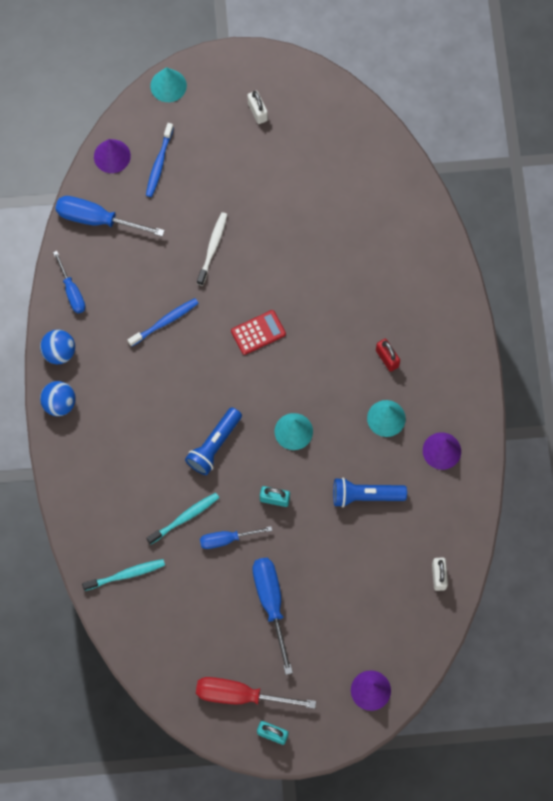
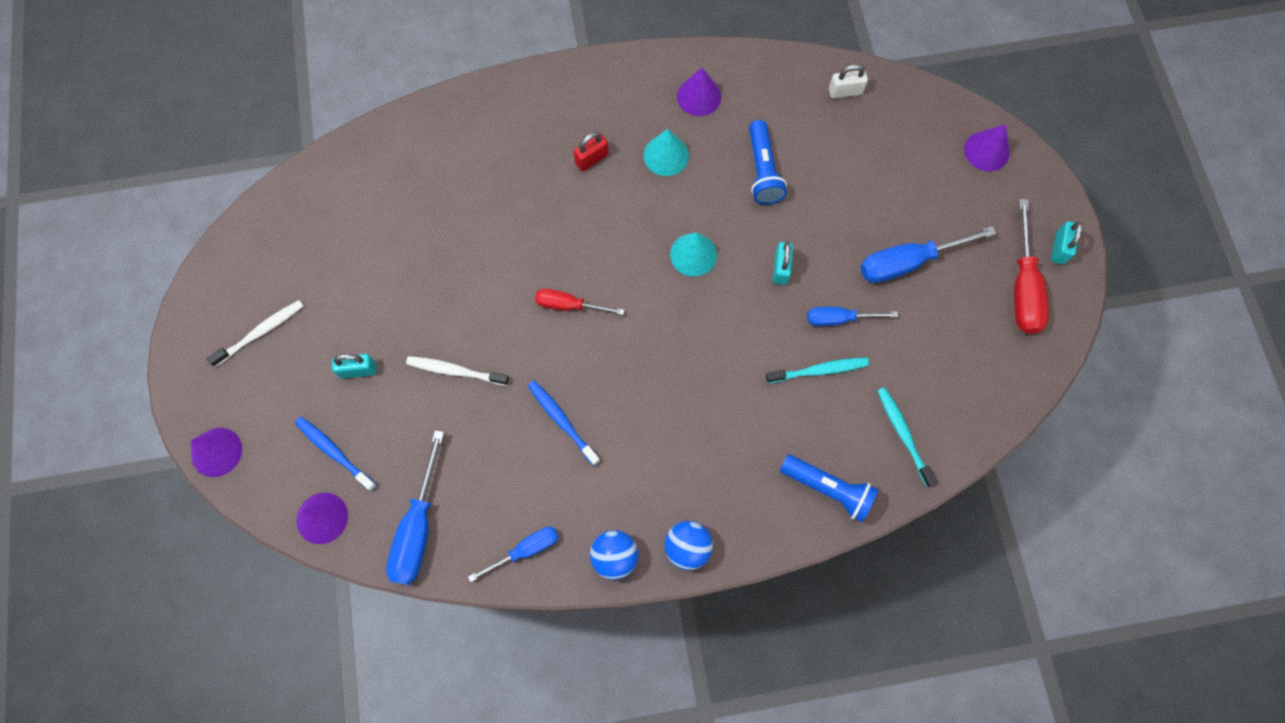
camera: 95 degrees left, 0 degrees up
blue toothbrush [146,123,174,197] -> blue toothbrush turned 150 degrees counterclockwise [295,417,377,491]
turquoise toothbrush [146,493,219,545] -> turquoise toothbrush turned 120 degrees clockwise [766,357,870,383]
turquoise cone [150,67,187,102] -> purple cone [191,428,242,477]
blue flashlight [185,407,242,475] -> blue flashlight moved to [780,455,879,523]
blue screwdriver [200,526,272,549] -> blue screwdriver turned 105 degrees clockwise [807,307,898,326]
red calculator [231,310,286,355] -> red screwdriver [535,289,624,315]
white padlock [247,91,268,124] -> white toothbrush [207,300,303,367]
none -> turquoise padlock [332,354,376,379]

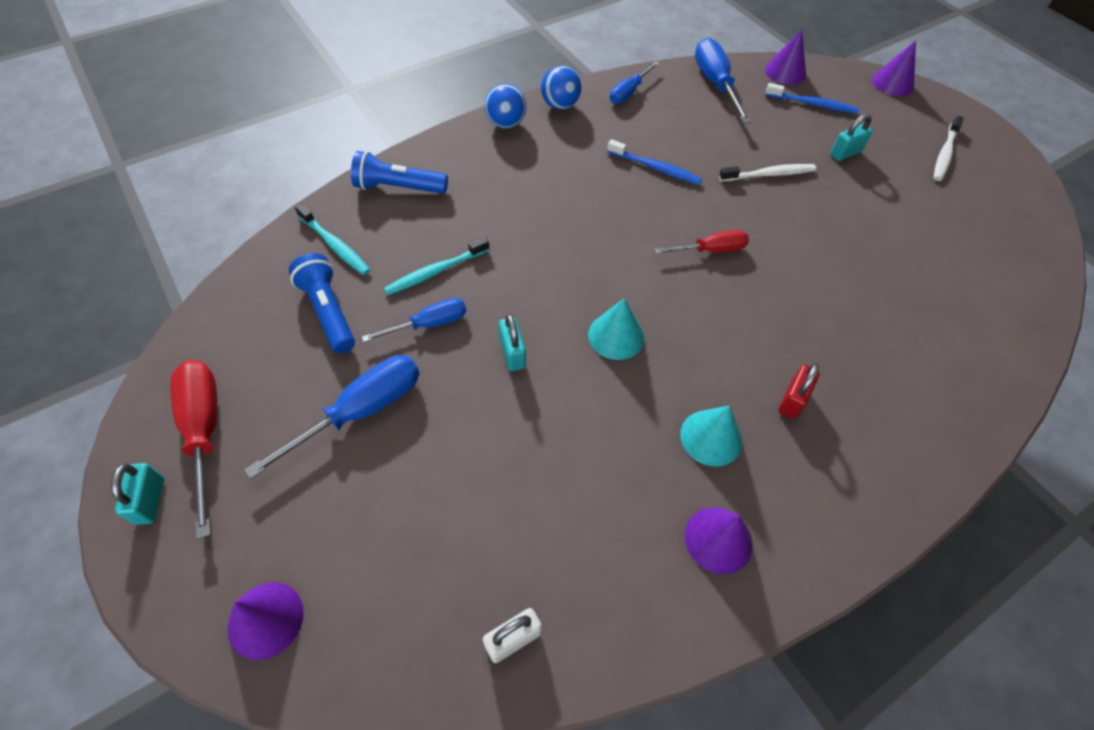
camera: 155 degrees right, 15 degrees down
blue flashlight [749,120,787,205] -> blue flashlight moved to [289,253,355,353]

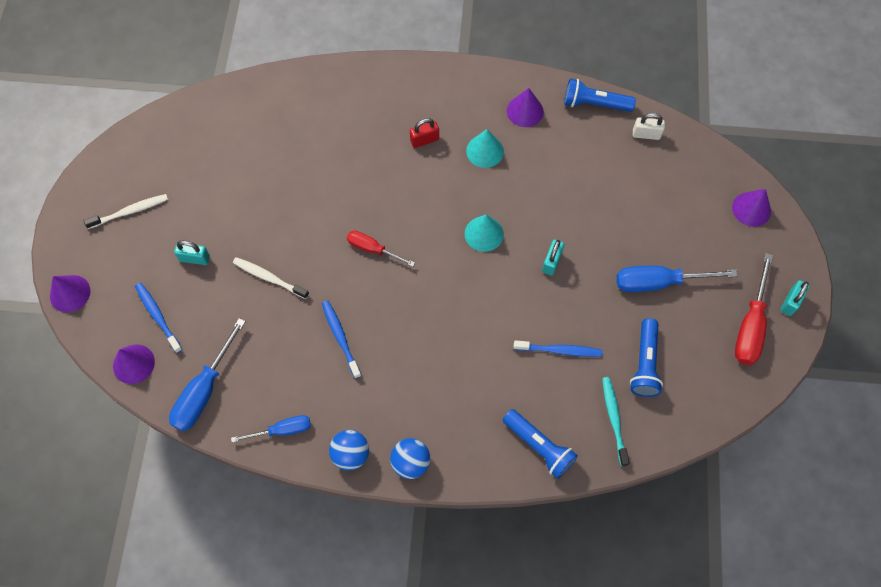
camera: 140 degrees left, 10 degrees up
blue screwdriver [362,298,466,342] -> none
turquoise toothbrush [384,237,489,295] -> blue toothbrush [513,340,602,357]
none -> blue flashlight [564,78,636,112]

